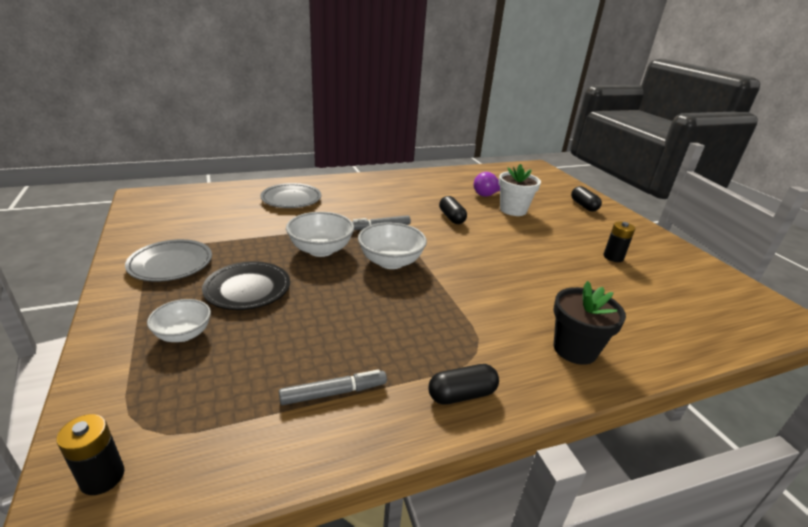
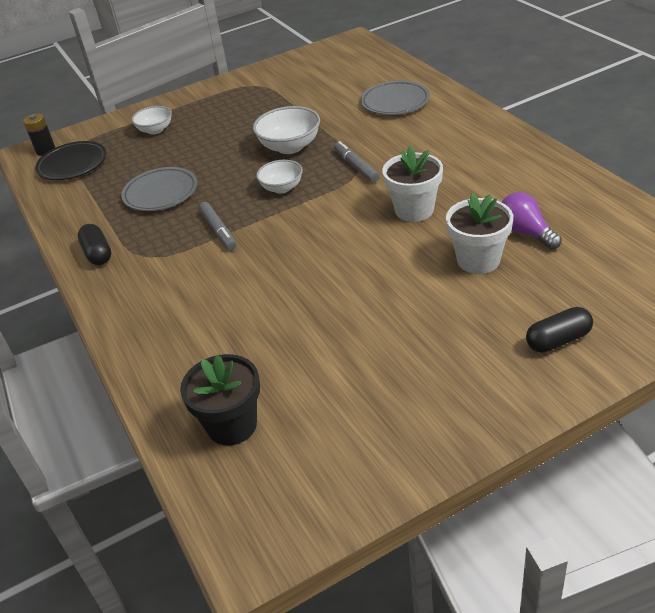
camera: 90 degrees right, 10 degrees up
grey plate [125,239,212,282] -> grey plate moved to [121,167,197,211]
black plate [202,261,290,310] -> black plate moved to [35,141,107,180]
grey marker [279,370,387,405] -> grey marker moved to [199,202,236,250]
white bowl [358,222,427,269] -> white bowl [256,160,303,194], size x0.65
black capsule [439,196,467,224] -> white flower pot [382,146,443,222]
black flower pot [553,281,626,365] -> black flower pot moved to [180,354,260,446]
black battery [604,221,635,262] -> none

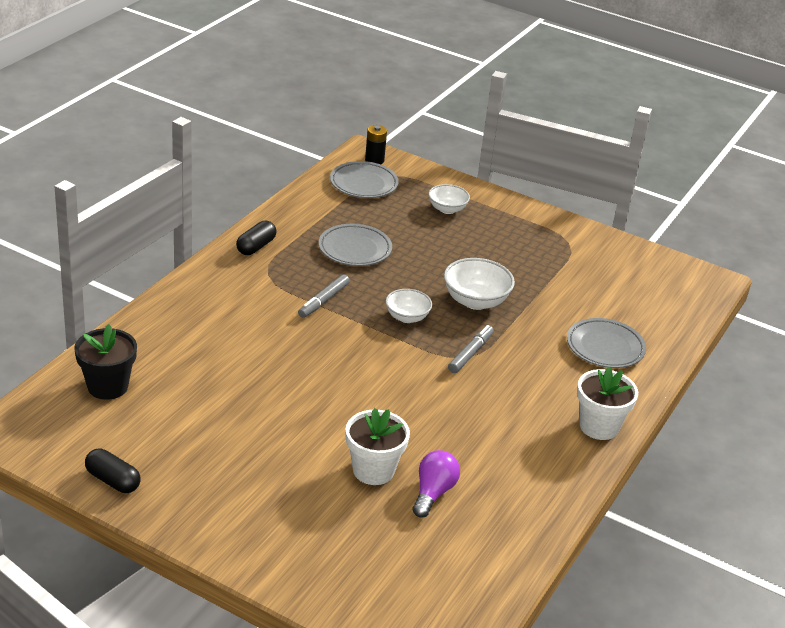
camera: 50 degrees right, 5 degrees down
black plate [35,141,107,180] -> grey plate [330,161,399,198]
white flower pot [382,146,443,222] -> white flower pot moved to [577,367,638,440]
black capsule [526,307,593,353] -> black capsule moved to [85,449,141,493]

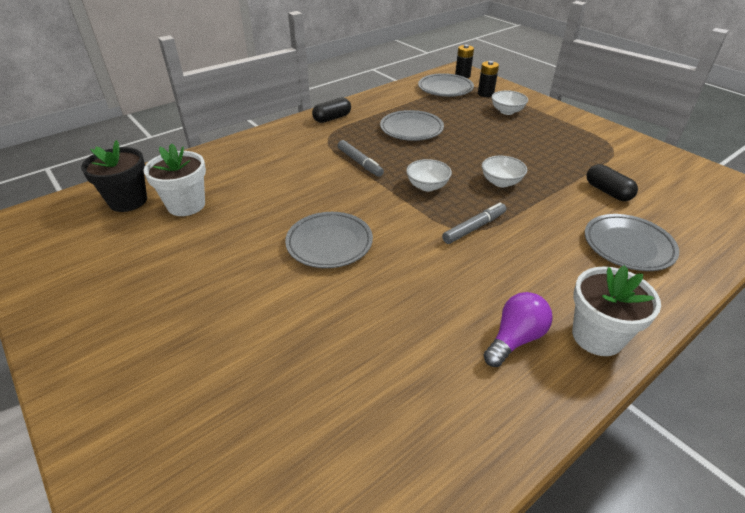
camera: 25 degrees right, 5 degrees up
black capsule [85,449,141,493] -> black capsule moved to [587,164,638,201]
grey marker [298,275,350,318] -> grey marker turned 90 degrees counterclockwise [338,140,384,177]
white flower pot [345,408,410,485] -> white flower pot moved to [144,143,206,216]
purple light bulb [413,450,460,518] -> purple light bulb moved to [483,292,553,367]
white bowl [444,258,515,310] -> white bowl [482,156,527,187], size x0.65
none -> grey plate [285,212,373,268]
none -> black battery [478,61,499,97]

